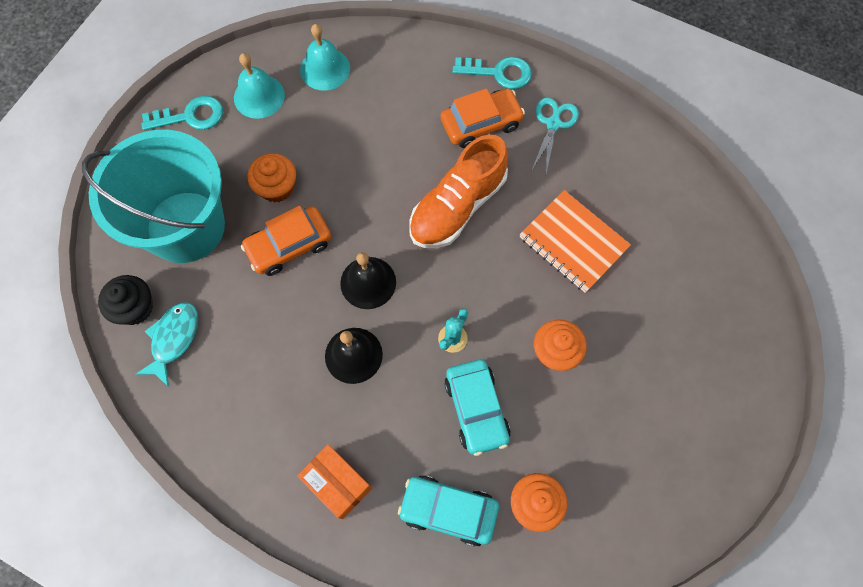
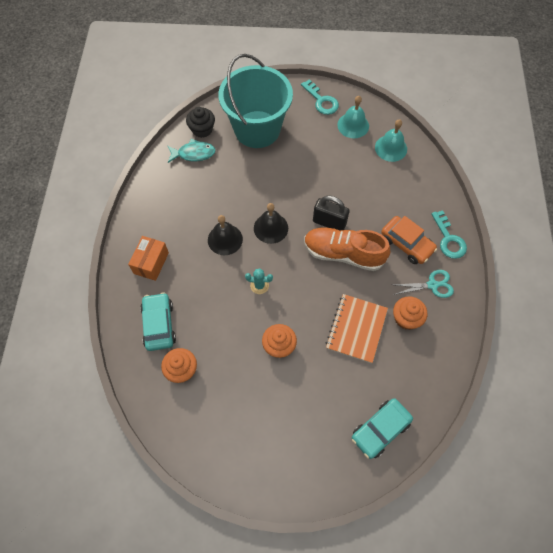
camera: 65 degrees right, 5 degrees down
orange car [241,206,331,276] -> none
orange cupcake [247,153,296,203] -> orange cupcake moved to [393,296,427,330]
turquoise car [444,360,511,456] -> turquoise car moved to [352,398,413,459]
none -> black padlock [313,196,350,230]

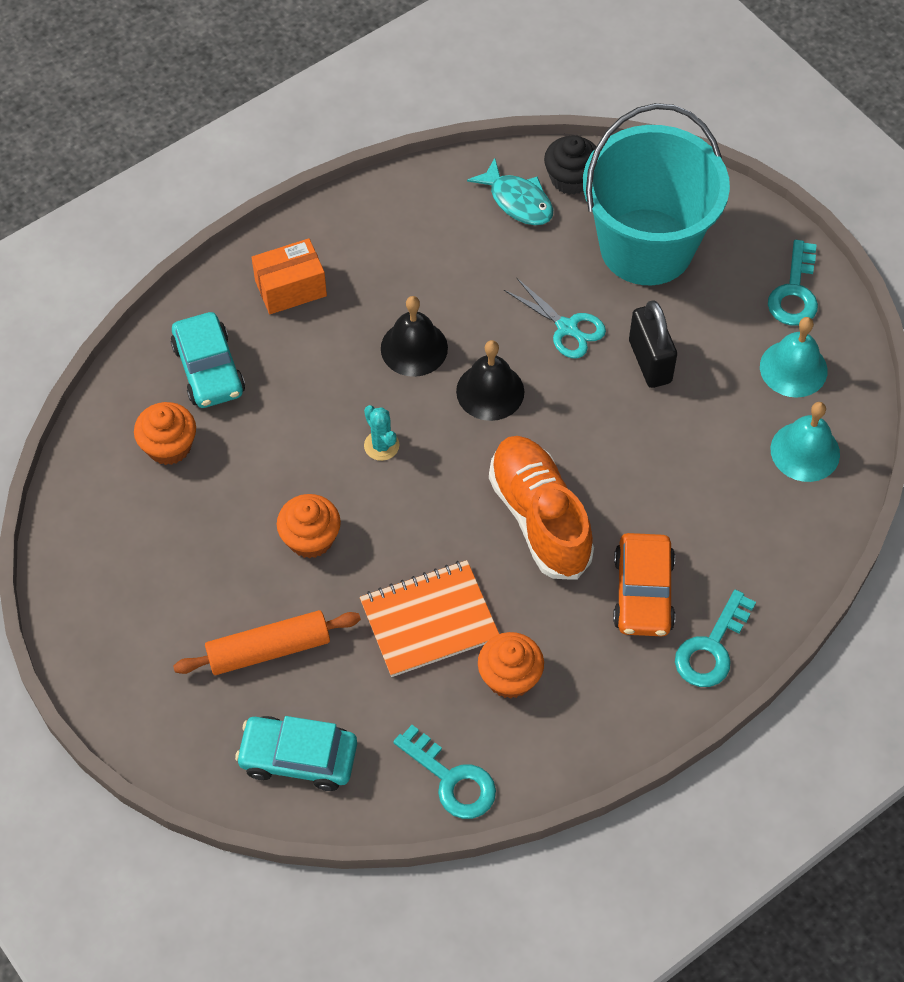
camera: 50 degrees right, 5 degrees down
turquoise car [140,292,176,351] -> turquoise car turned 120 degrees clockwise [170,312,245,408]
black padlock [313,196,350,230] -> black padlock moved to [629,300,677,388]
turquoise scissors [393,270,454,298] -> turquoise scissors moved to [504,278,606,358]
none -> orange rolling pin [173,610,361,675]
none -> turquoise key [393,725,496,819]

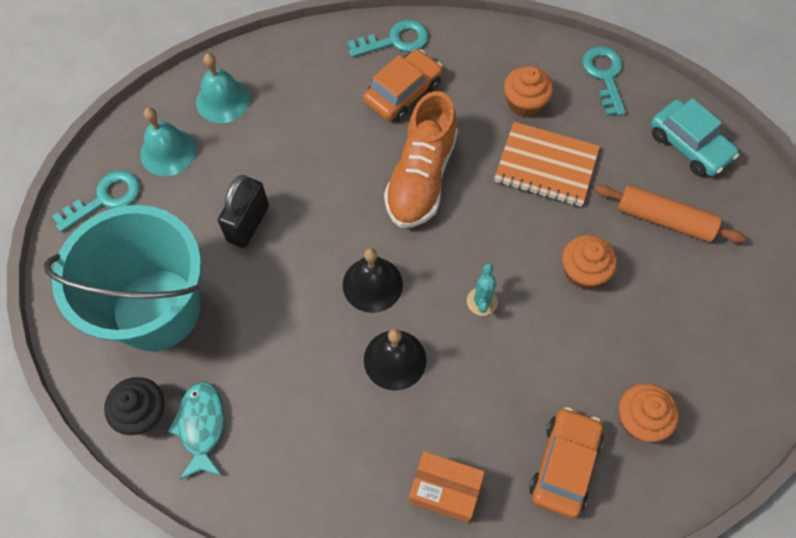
camera: 140 degrees left, 5 degrees up
turquoise car [170,312,245,408] -> orange car [529,407,604,518]
turquoise scissors [504,278,606,358] -> none

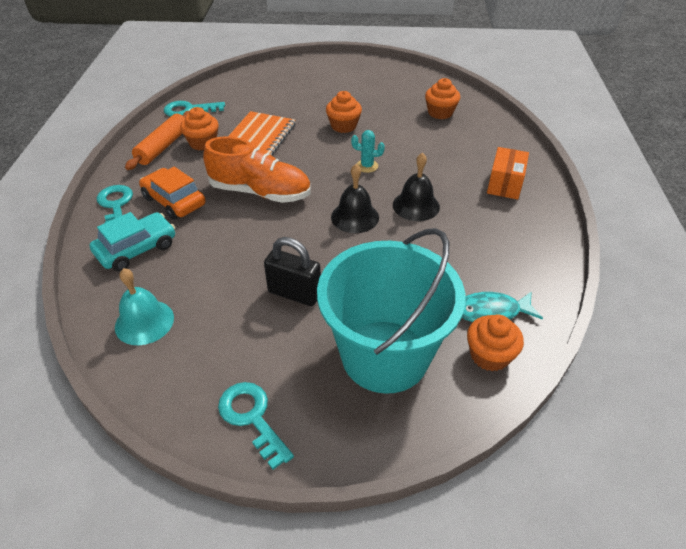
camera: 90 degrees left, 20 degrees down
black cupcake [104,377,164,435] -> orange cupcake [467,314,524,371]
turquoise bell [140,108,196,176] -> none
orange car [529,407,604,518] -> none
orange rolling pin [594,184,746,243] -> orange rolling pin moved to [125,111,189,170]
turquoise car [651,98,739,176] -> turquoise car moved to [90,212,175,272]

